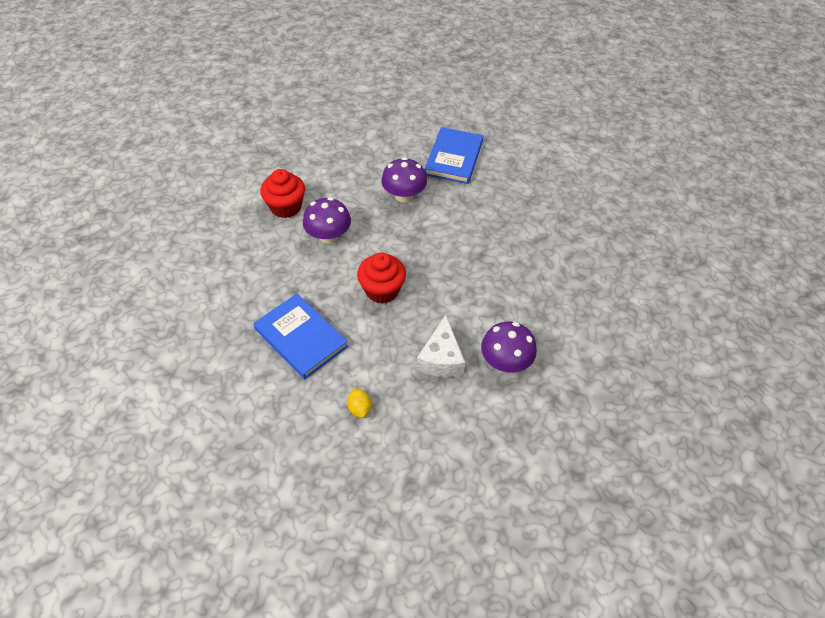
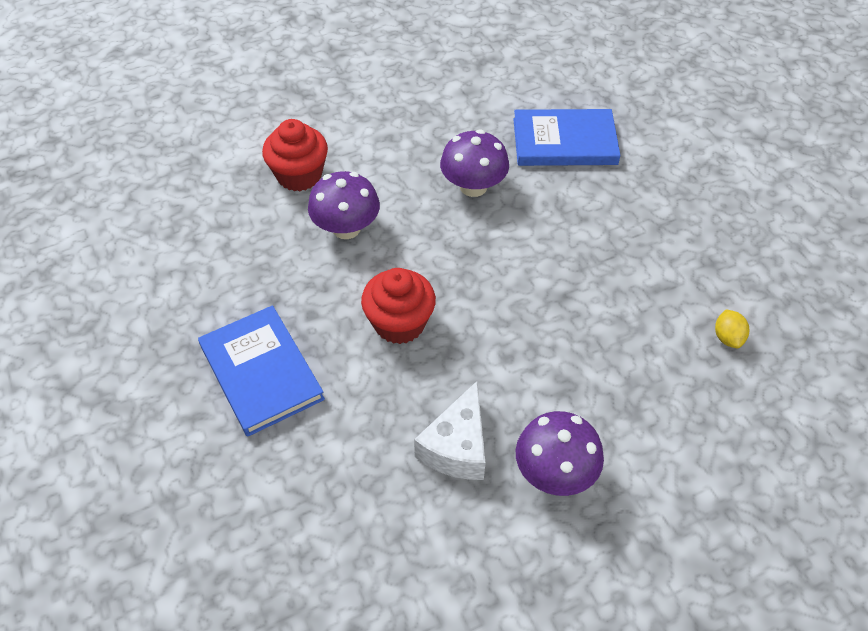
camera: 15 degrees right, 0 degrees up
yellow lemon [347,388,371,418] -> yellow lemon moved to [715,309,749,348]
blue book [425,127,483,184] -> blue book turned 60 degrees clockwise [513,109,621,166]

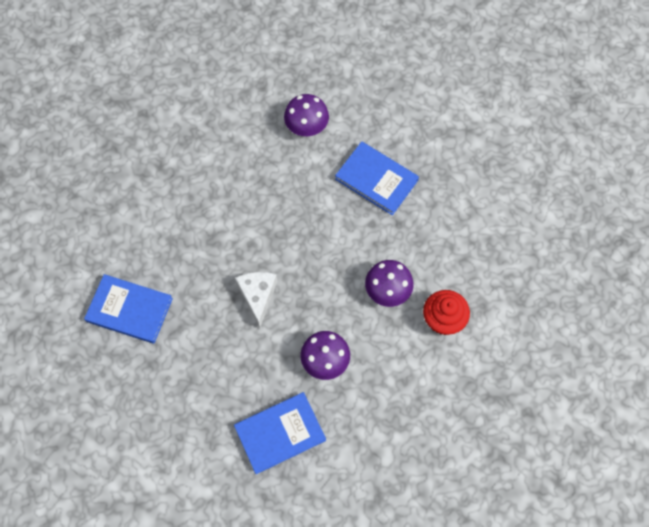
camera: 155 degrees right, 15 degrees up
red cupcake [361,268,436,344] -> none
white cheese [414,381,485,480] -> white cheese moved to [235,272,278,328]
purple mushroom [516,411,604,496] -> purple mushroom moved to [284,94,329,136]
yellow lemon [715,309,749,348] -> blue book [84,274,173,344]

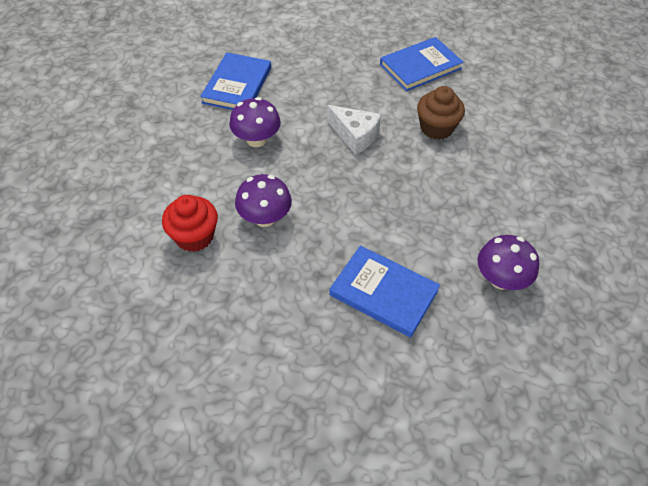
camera: 130 degrees right, 15 degrees down
blue book [335,141,419,215] -> blue book turned 45 degrees clockwise [329,245,440,338]
none -> brown cupcake [417,86,465,140]

